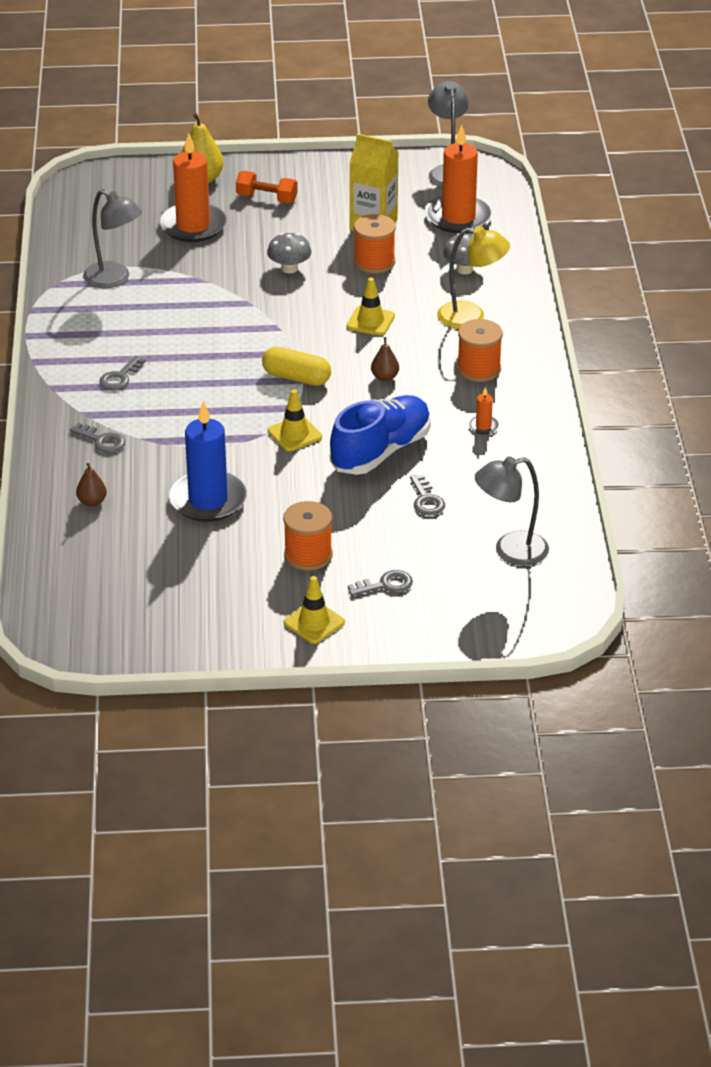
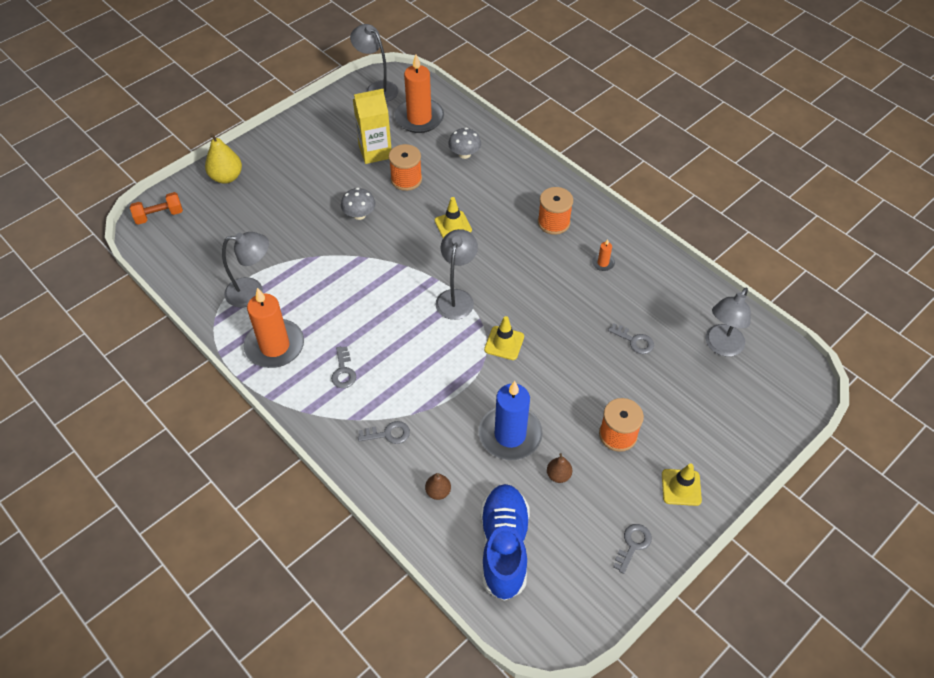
camera: 40 degrees left, 15 degrees up
orange candle [159,133,227,242] -> orange candle moved to [244,288,304,368]
orange dumbbell [236,171,298,203] -> orange dumbbell moved to [130,192,183,225]
yellow capsule [262,347,331,386] -> grey lamp [435,229,478,320]
blue shoe [330,395,431,475] -> blue shoe moved to [480,484,529,601]
grey key [348,570,413,596] -> grey key moved to [613,524,652,574]
brown pear [371,337,399,381] -> brown pear moved to [547,453,572,483]
yellow lamp [437,226,510,329] -> none

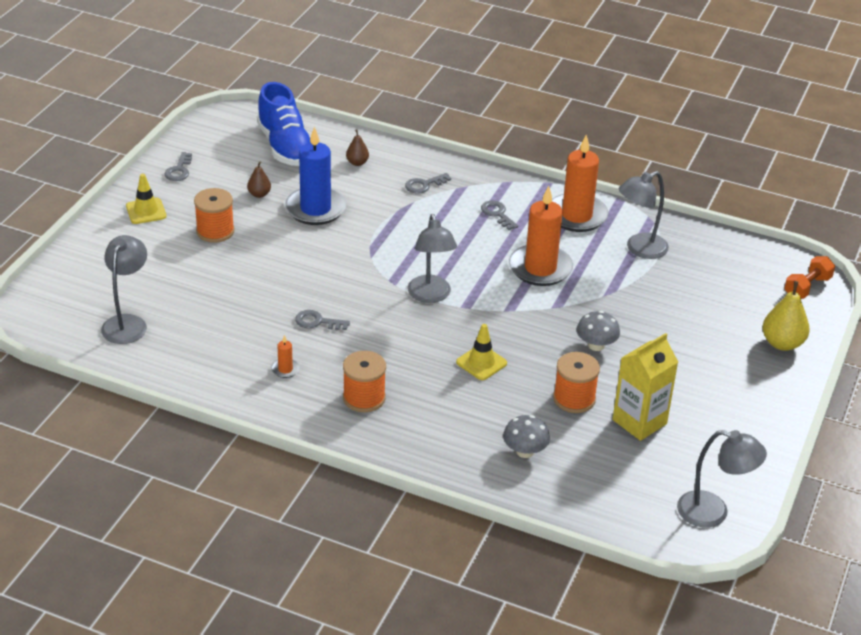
camera: 155 degrees right, 15 degrees down
orange candle [394,54,444,133] -> orange candle moved to [509,186,573,286]
yellow traffic cone [484,316,524,360] -> none
grey key [608,323,654,354] -> grey key moved to [295,310,350,330]

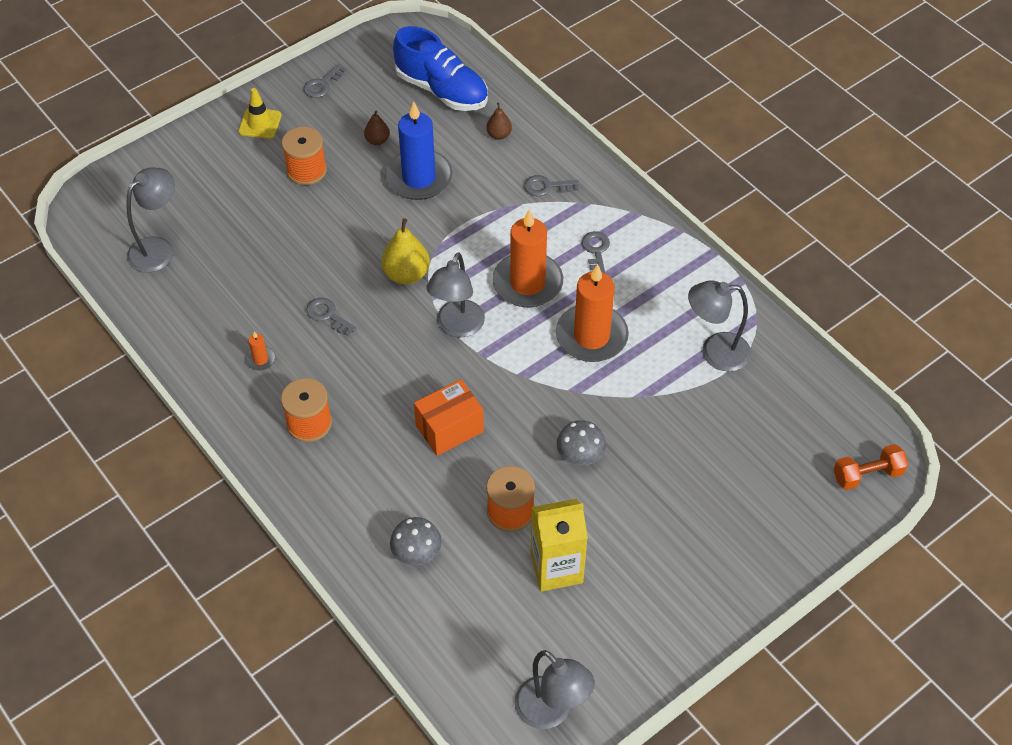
camera: 30 degrees right, 15 degrees up
blue shoe [257,82,311,166] -> blue shoe turned 60 degrees counterclockwise [393,26,488,111]
yellow traffic cone [456,324,507,380] -> orange box [414,379,484,456]
orange candle [552,135,608,232] -> orange candle moved to [492,209,563,307]
yellow pear [763,281,810,351] -> yellow pear moved to [381,218,430,284]

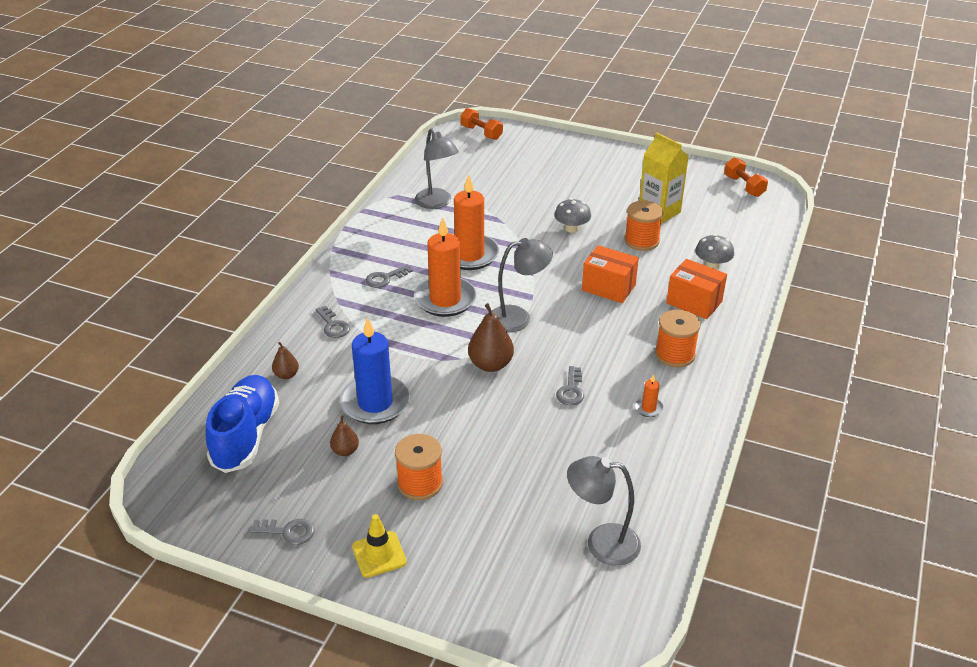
camera: 120 degrees left, 15 degrees down
yellow pear [381,218,430,284] -> brown pear [468,303,514,372]
grey lamp [515,650,595,729] -> orange dumbbell [724,157,768,197]
none -> orange box [666,259,727,319]

